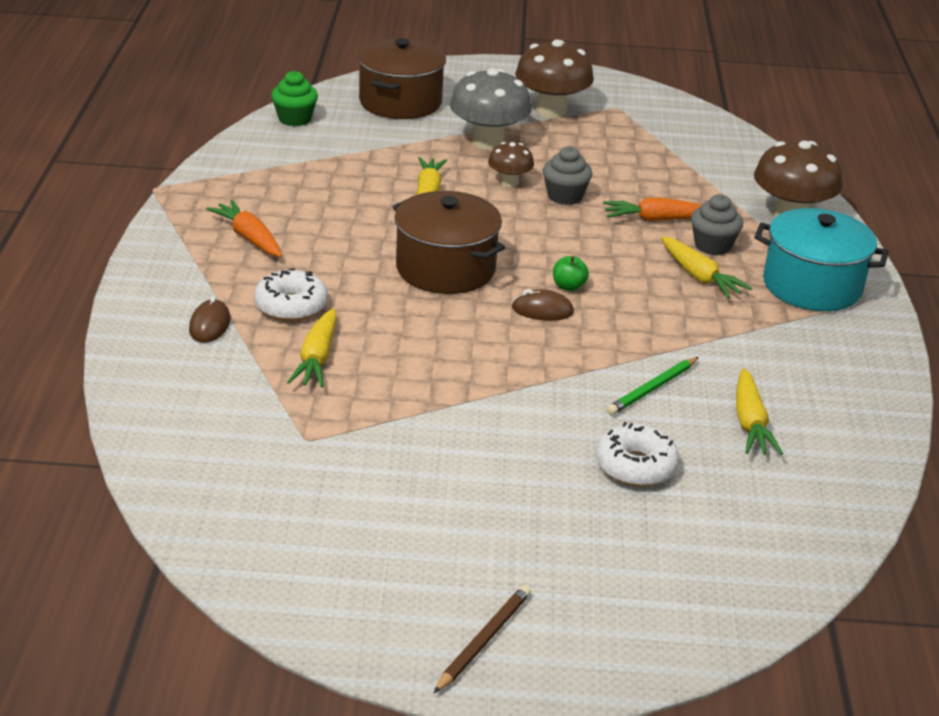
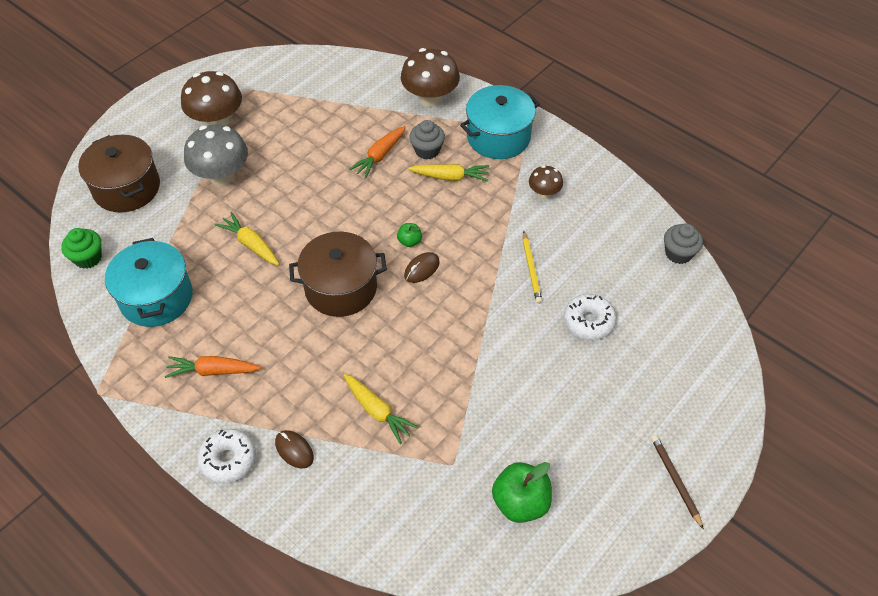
camera: 50 degrees left, 20 degrees up
white donut [254,268,328,321] -> white donut moved to [197,429,256,484]
brown mushroom [488,142,534,187] -> brown mushroom moved to [529,165,563,199]
grey cupcake [543,146,593,205] -> grey cupcake moved to [664,223,703,264]
green pencil [607,357,699,415] -> yellow pencil [523,231,542,304]
yellow carrot [736,368,783,455] -> none
none -> turquoise pot [105,238,193,327]
none -> green apple [492,462,552,523]

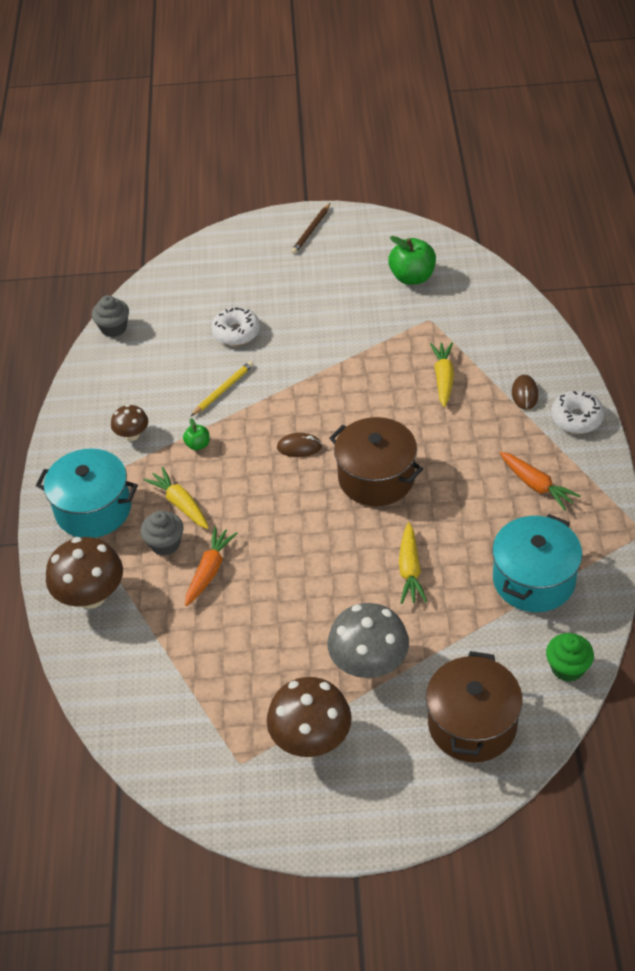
camera: 130 degrees left, 5 degrees down
orange carrot [349,126,406,178] -> orange carrot turned 60 degrees counterclockwise [185,527,238,606]
green apple [397,223,422,247] -> green apple moved to [183,418,210,450]

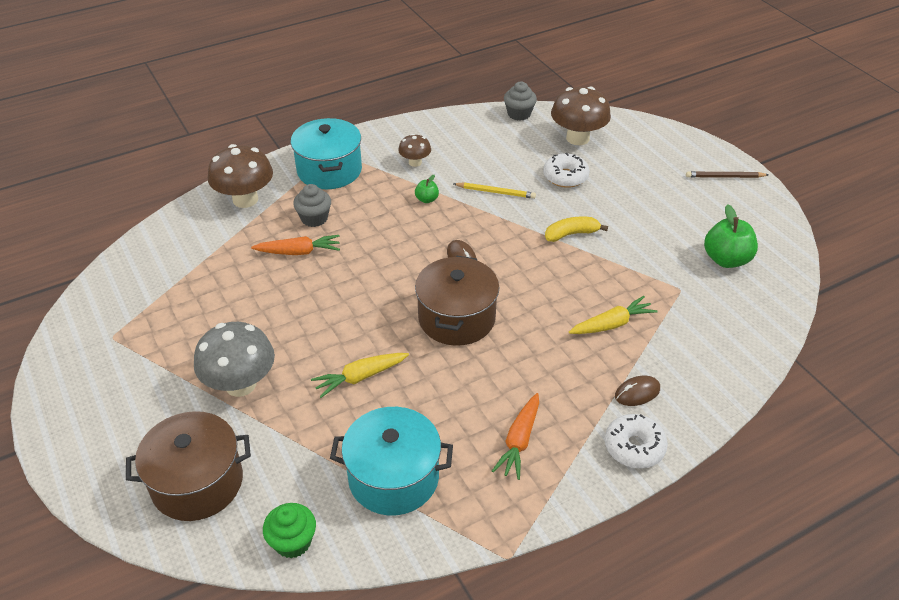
camera: 60 degrees right, 5 degrees down
yellow carrot [144,467,209,529] -> none
brown mushroom [267,677,352,757] -> brown mushroom moved to [551,86,611,145]
none -> yellow banana [545,217,608,242]

